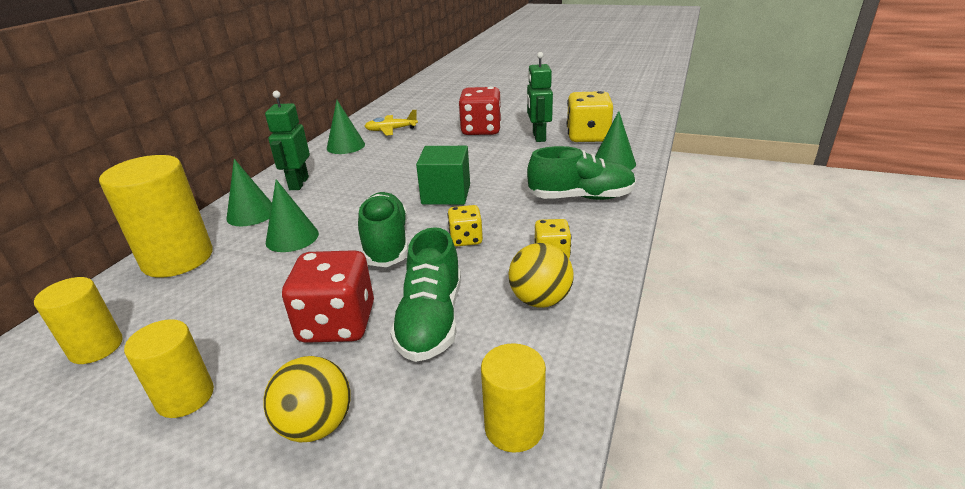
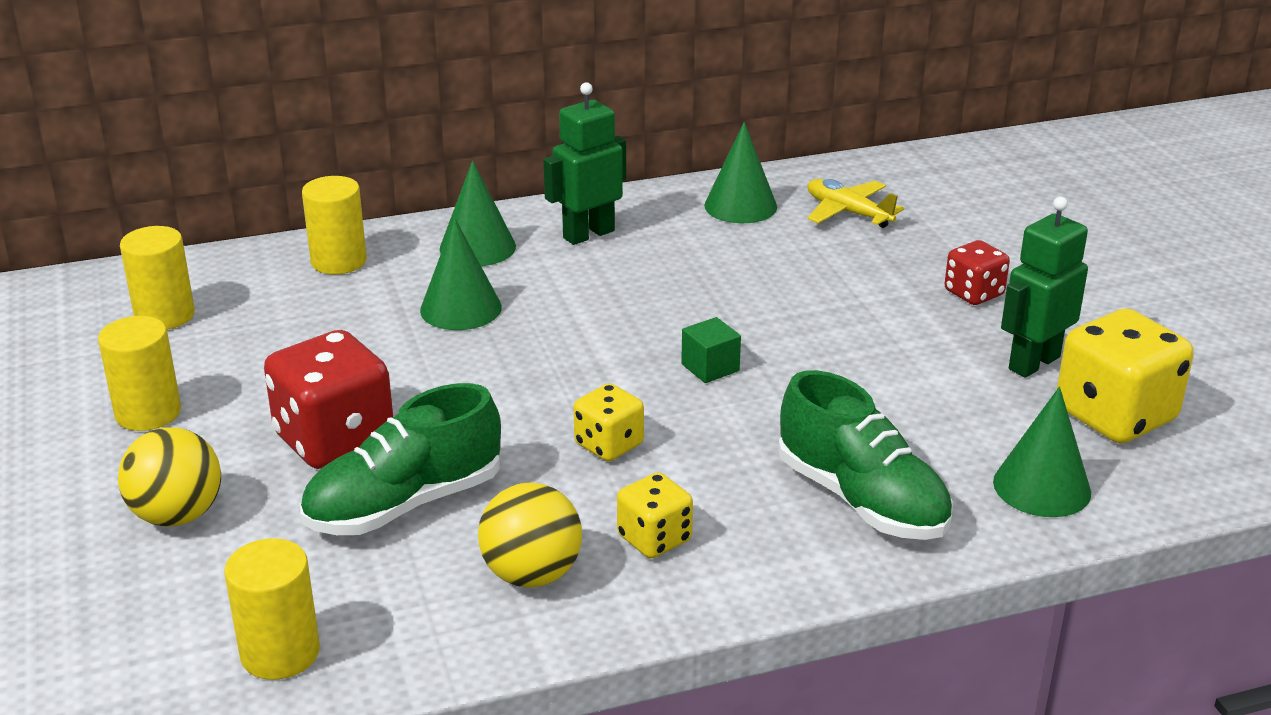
camera: 50 degrees right, 0 degrees up
yellow cylinder [99,155,213,278] -> yellow cylinder [302,176,367,274], size x0.58
green shoe [358,192,408,267] -> none
green cube [416,146,470,205] -> green cube [681,317,741,383], size x0.52
red dice [458,87,502,135] -> red dice [944,240,1010,305], size x0.56

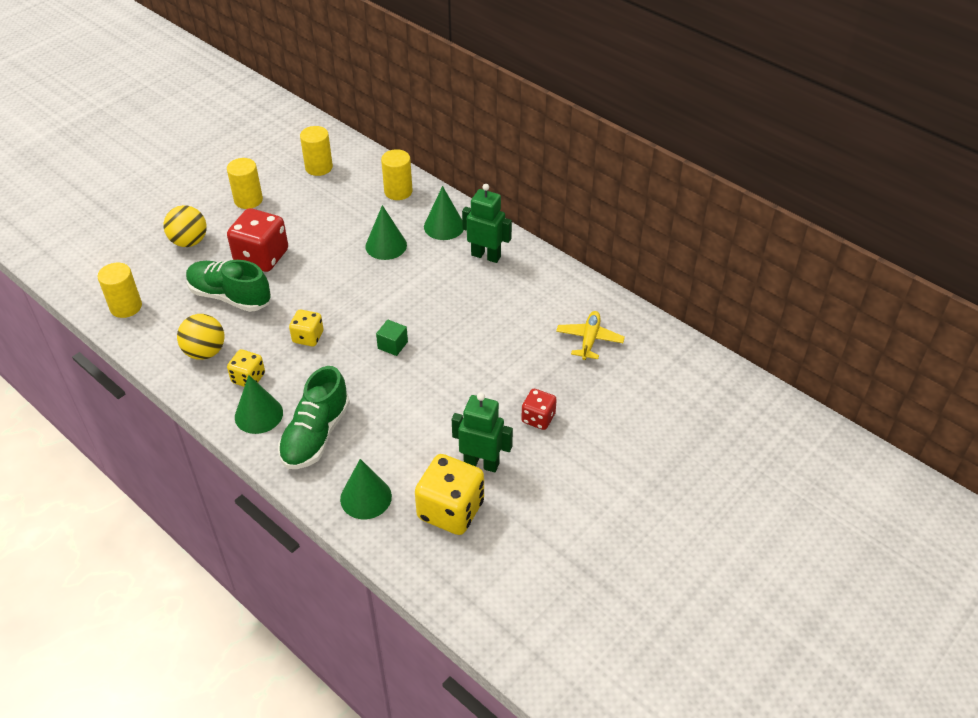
camera: 60 degrees right, 15 degrees up
green cone [704,122,777,223] -> green cone moved to [235,375,283,434]

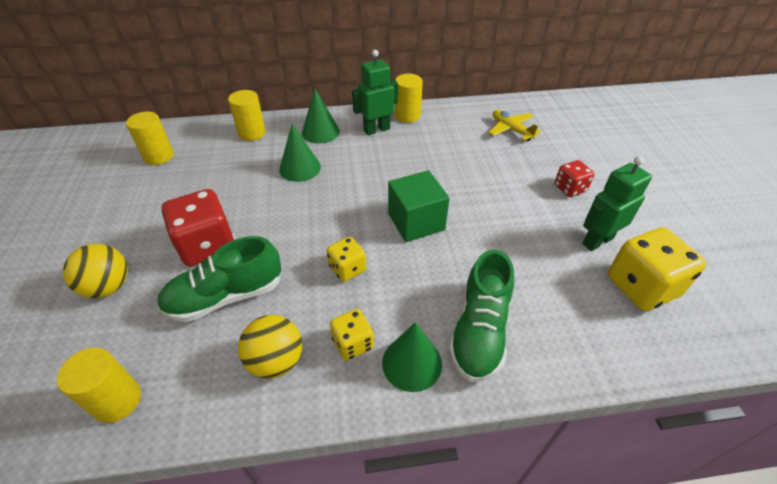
camera: 50 degrees left, 0 degrees up
yellow cylinder [227,158,263,209] -> yellow cylinder moved to [395,74,423,123]
green shoe [278,366,350,469] -> green shoe turned 45 degrees clockwise [449,250,514,382]
green cone [340,459,392,519] -> none
green cube [376,320,408,356] -> green cube [388,170,450,242], size x1.91

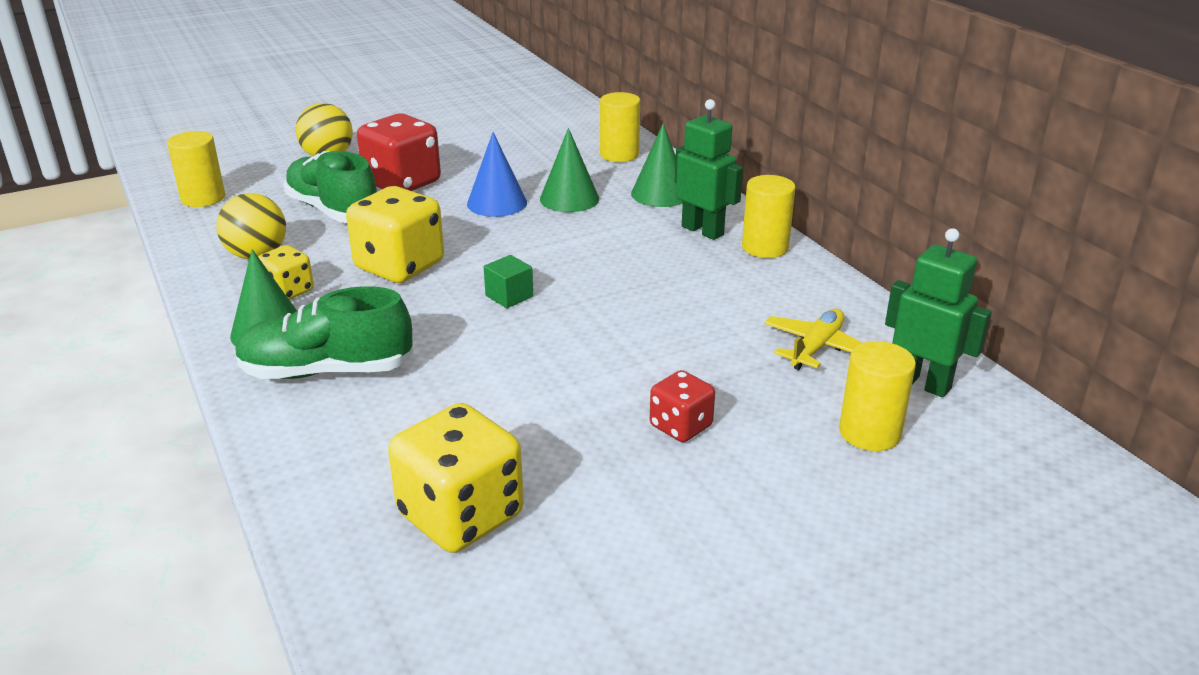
camera: 70 degrees right, 15 degrees down
yellow cylinder [126,112,174,165] -> yellow cylinder moved to [839,341,916,451]
yellow dice [327,237,366,282] -> yellow dice [346,186,444,283], size x1.79
green cube [388,170,450,242] -> green cube [484,255,533,308], size x0.52
green robot [582,156,652,251] -> green robot moved to [885,228,992,397]
none -> blue cone [467,132,527,217]

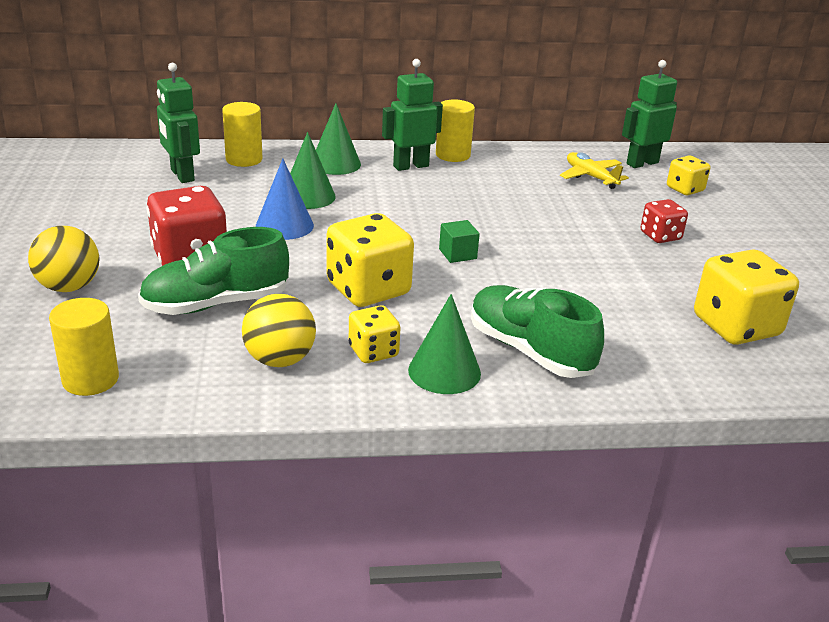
camera: 70 degrees left, 0 degrees up
green shoe [235,286,413,379] -> green shoe turned 120 degrees clockwise [471,285,604,378]
yellow cylinder [839,341,916,451] -> yellow dice [667,155,710,195]
none -> green robot [157,63,200,183]

